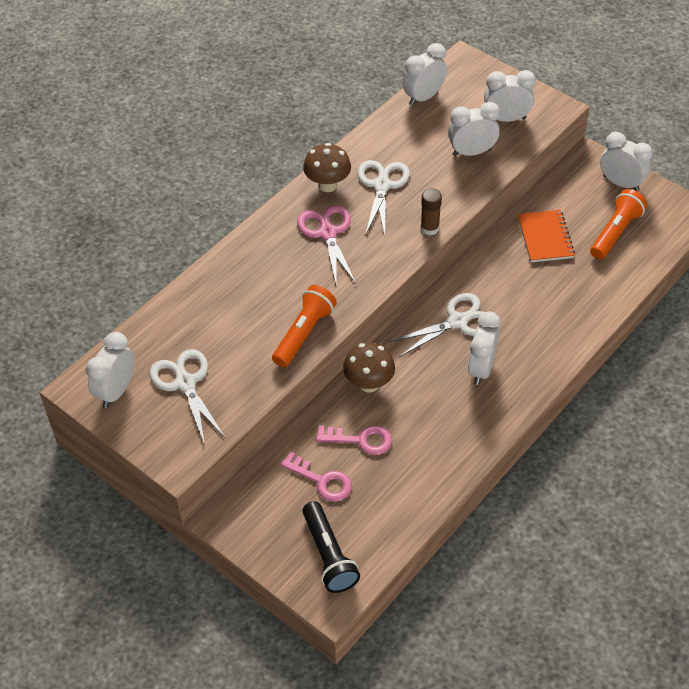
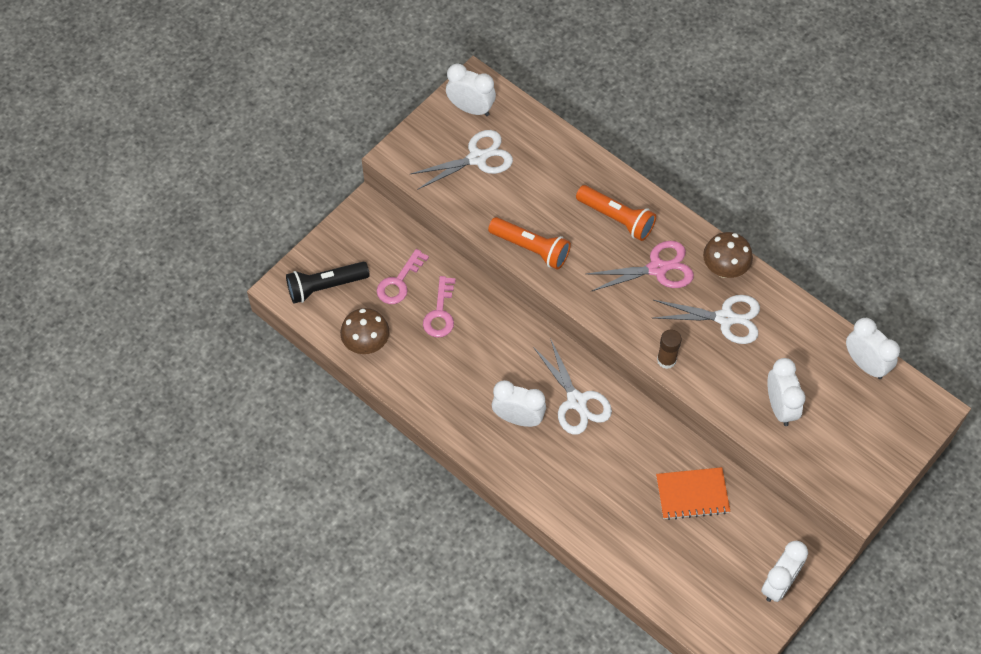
camera: 90 degrees right, 10 degrees up
brown mushroom [343,342,395,393] -> brown mushroom moved to [340,308,389,354]
white clock [484,70,536,122] -> none
orange flashlight [590,189,647,260] -> orange flashlight moved to [576,185,656,241]

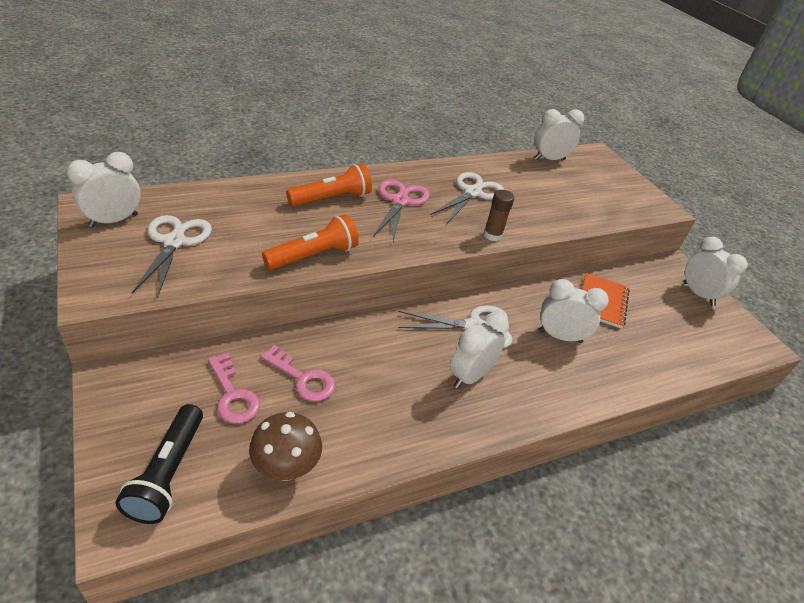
camera: 70 degrees left, 20 degrees down
brown mushroom [703,232,753,278] -> none
white clock [767,358,805,426] -> white clock moved to [539,279,609,343]

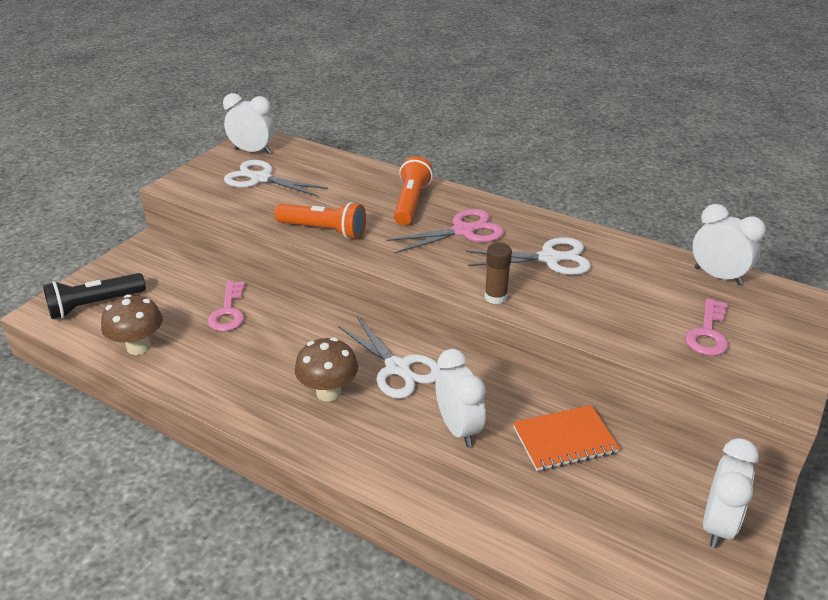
camera: 60 degrees right, 5 degrees down
white scissors [132,215,212,298] -> white scissors turned 120 degrees counterclockwise [224,160,328,197]
pink key [208,353,260,424] -> pink key moved to [685,298,728,356]
orange flashlight [286,163,372,207] -> orange flashlight turned 105 degrees counterclockwise [394,156,433,225]
white clock [450,312,509,389] -> brown mushroom [295,337,358,402]

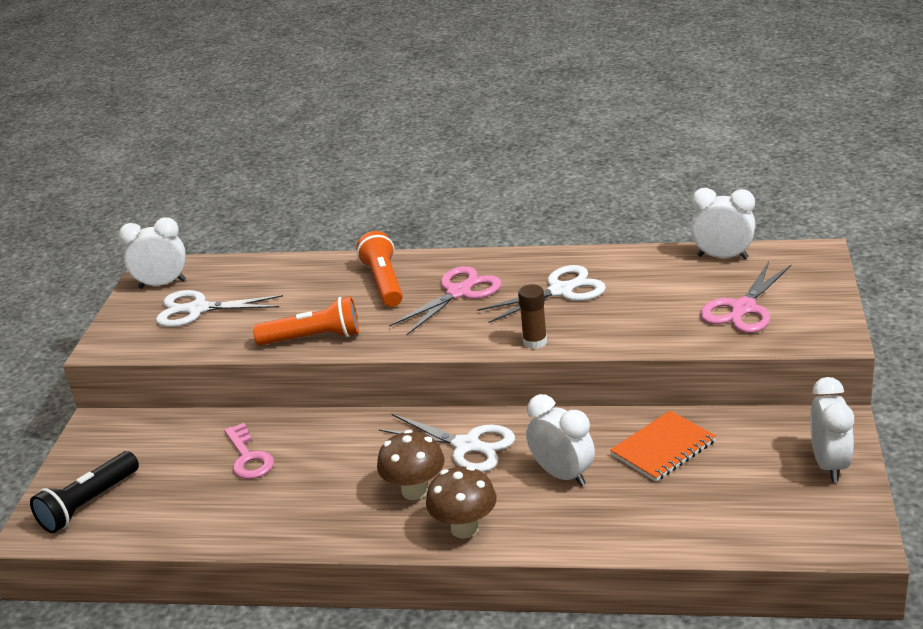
camera: 20 degrees left, 5 degrees down
brown mushroom [101,294,163,355] -> brown mushroom moved to [426,466,497,539]
pink key [685,298,728,356] -> pink scissors [700,261,792,333]

